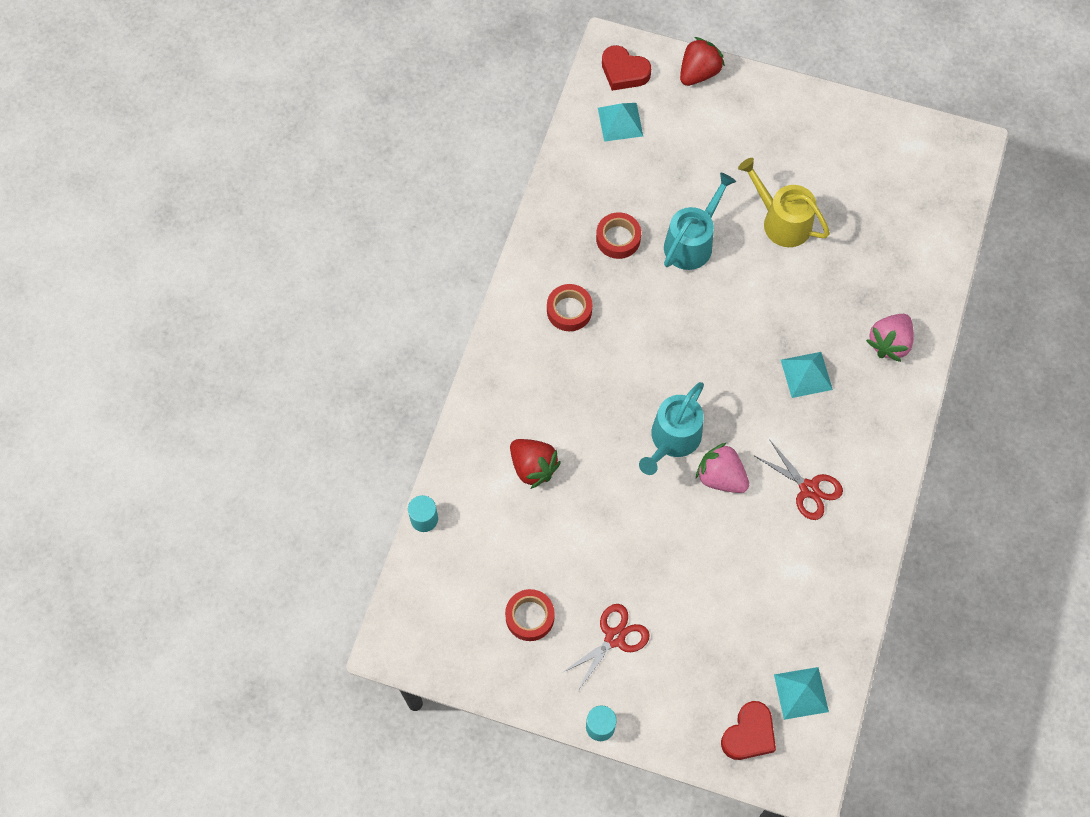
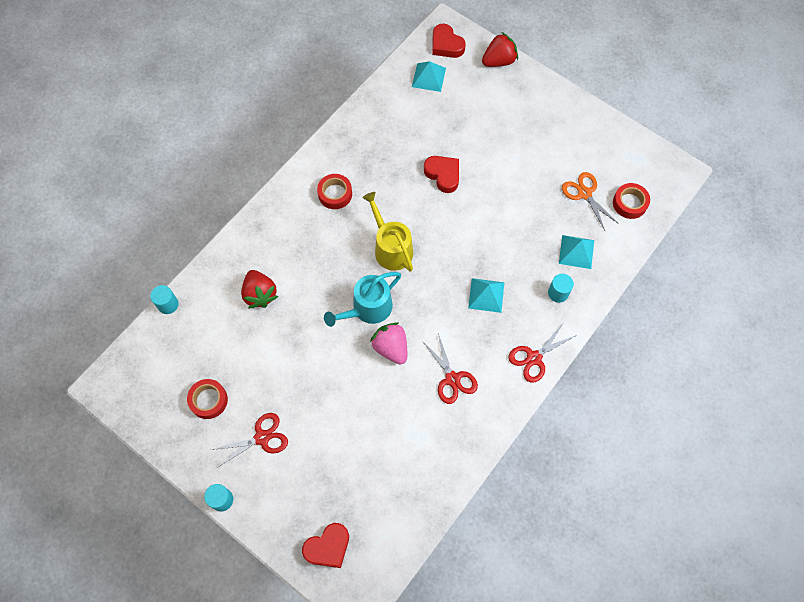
camera: 20 degrees right, 0 degrees up
red tape [596,212,641,259] -> red tape moved to [613,183,650,219]
turquoise watering can [664,173,736,270] -> red heart [424,156,459,193]
yellow watering can [738,158,830,247] -> yellow watering can moved to [362,192,413,272]
turquoise pyramid [774,667,829,720] -> turquoise pyramid moved to [559,235,594,269]
pink strawberry [866,314,914,362] -> turquoise cylinder [548,274,574,303]
none -> red scissors [508,324,577,383]
none -> orange scissors [562,172,619,230]

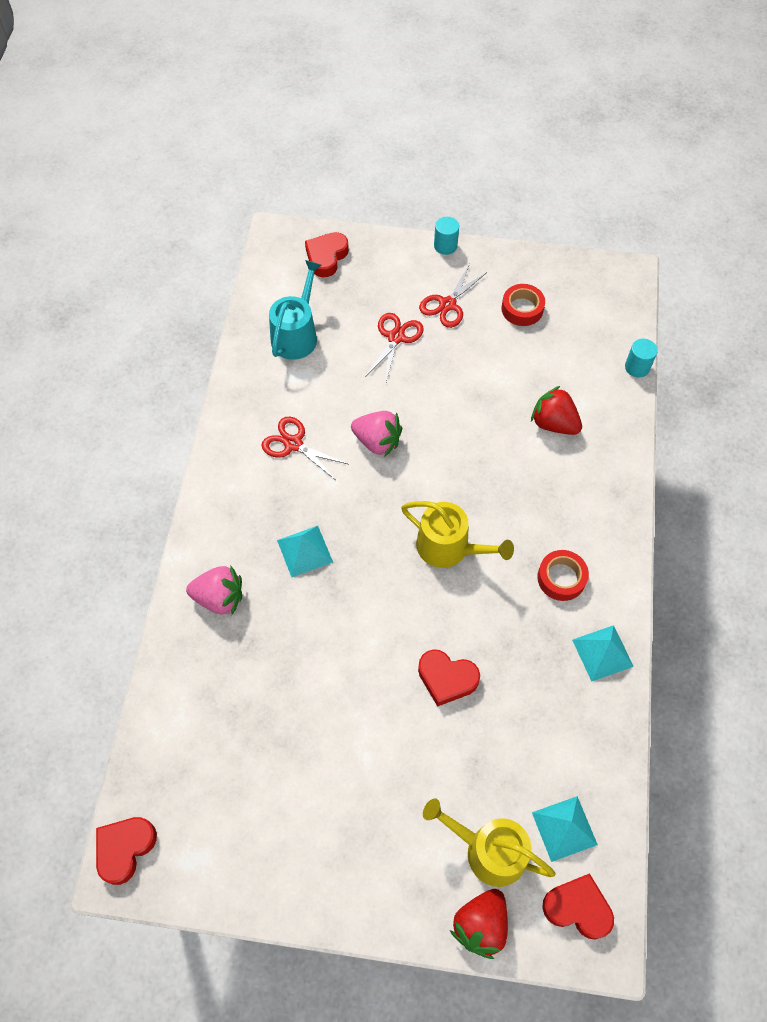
camera: 150 degrees right, 5 degrees down
turquoise watering can [324,272,401,327] -> turquoise watering can moved to [269,260,321,360]
red scissors [508,324,577,383] -> red scissors moved to [366,313,424,382]
turquoise cylinder [548,274,574,303] -> pink strawberry [186,566,242,615]
turquoise pyramid [559,235,594,269] -> turquoise pyramid moved to [572,625,634,682]
orange scissors [562,172,619,230] -> none
red tape [613,183,650,219] -> none
none -> red heart [96,817,157,885]
none -> yellow watering can [423,799,555,887]

